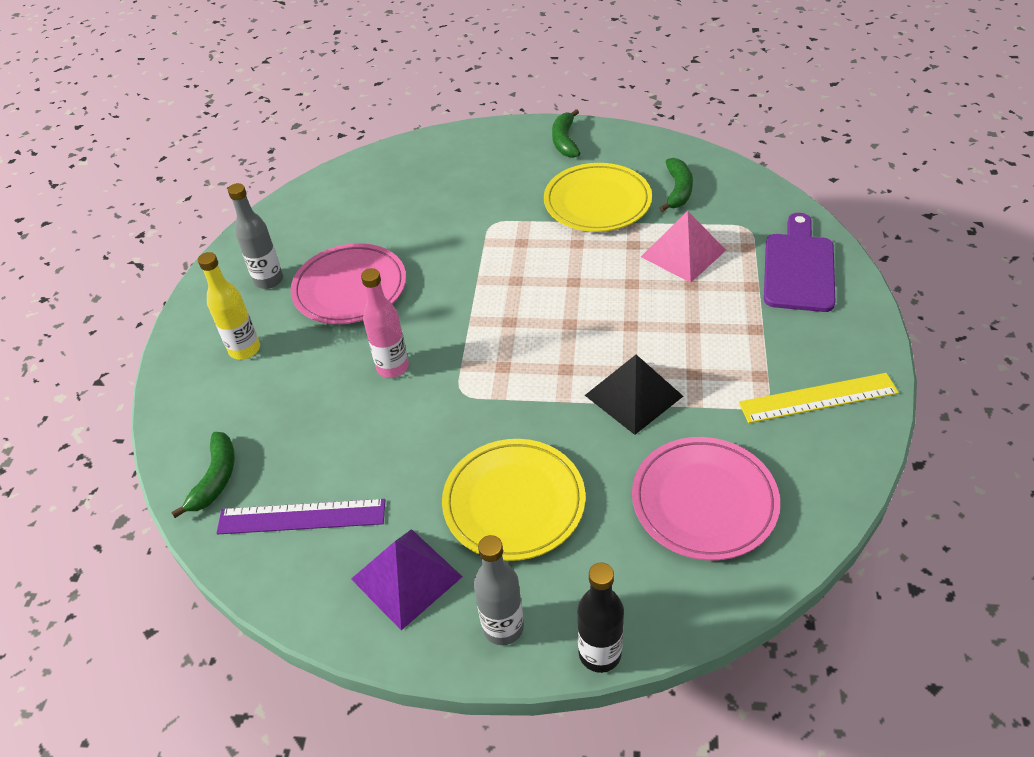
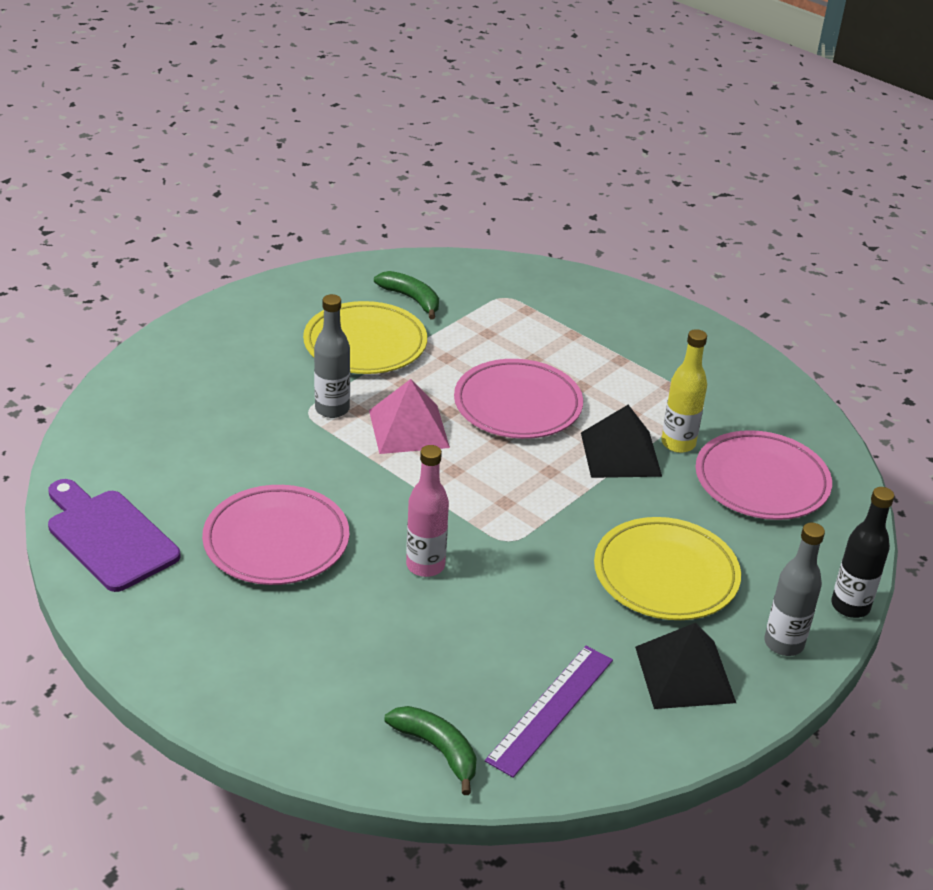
camera: 60 degrees left, 10 degrees down
yellow bottle [198,252,260,360] -> yellow bottle moved to [661,329,707,453]
grey bottle [228,183,283,289] -> grey bottle moved to [314,294,350,418]
purple pyramid [351,529,463,630] -> black pyramid [635,623,736,709]
green banana [552,109,580,158] -> none
pink pyramid [641,211,726,283] -> pink pyramid moved to [369,379,450,454]
yellow ruler [739,373,899,423] -> none
purple cutting board [764,213,836,312] -> purple cutting board moved to [48,479,180,592]
none -> pink plate [454,359,583,439]

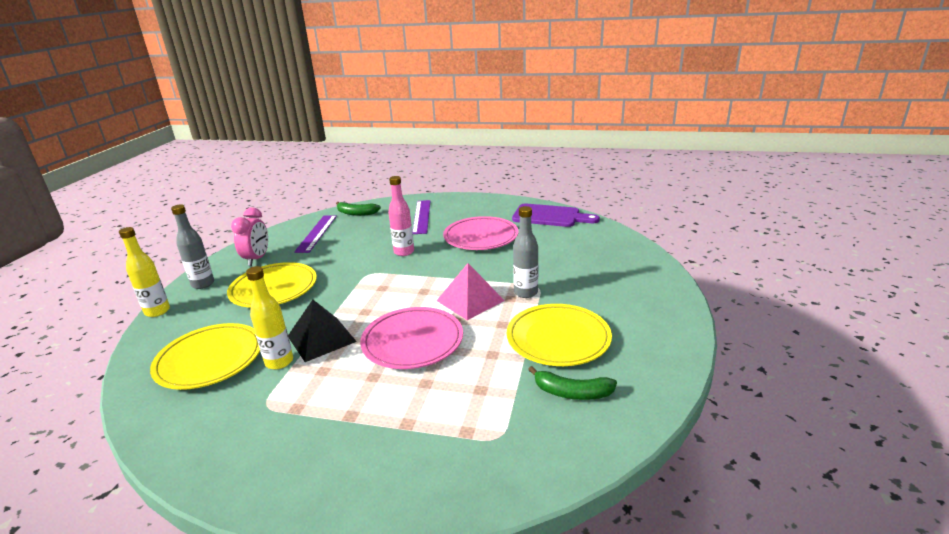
camera: 155 degrees right, 10 degrees down
black pyramid [635,623,736,709] -> pink clock [231,207,268,266]
pink plate [696,430,832,520] -> yellow plate [150,323,260,390]
black bottle [831,487,894,618] -> yellow bottle [119,227,170,317]
none -> purple ruler [412,200,431,234]

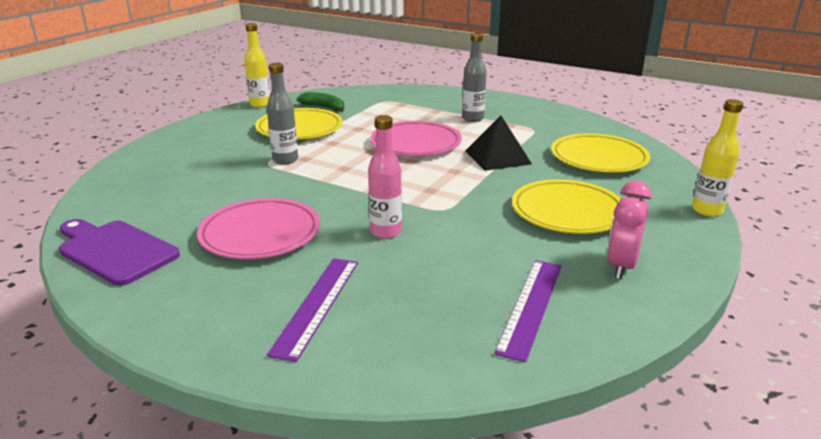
camera: 165 degrees left, 0 degrees up
grey bottle [171,204,214,289] -> grey bottle moved to [462,33,487,122]
yellow bottle [246,266,293,369] -> yellow bottle moved to [244,23,270,108]
green banana [336,202,381,216] -> none
pink pyramid [436,263,505,320] -> none

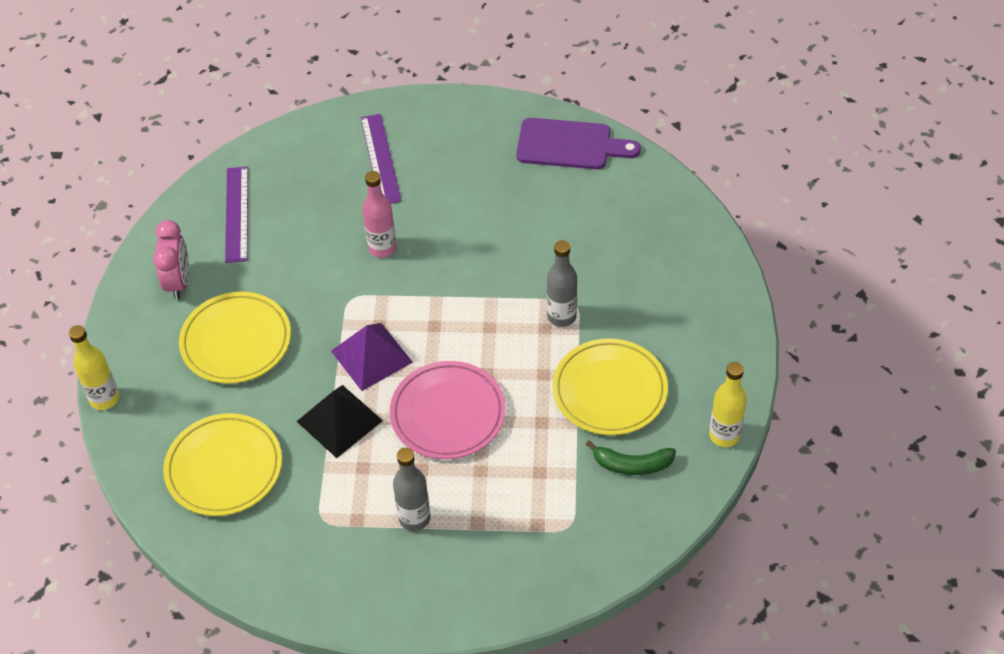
camera: 155 degrees right, 25 degrees up
pink plate [197,198,320,259] -> none
none -> purple pyramid [331,323,413,391]

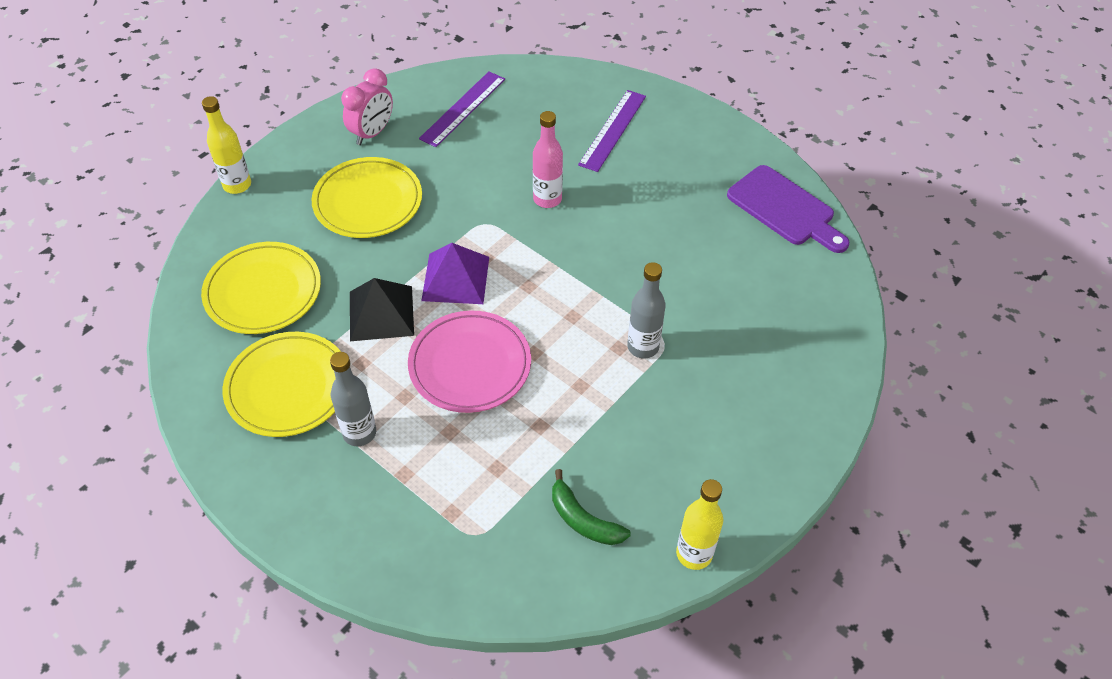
camera: 35 degrees right, 0 degrees up
yellow plate [552,338,668,435] -> yellow plate moved to [223,332,341,437]

